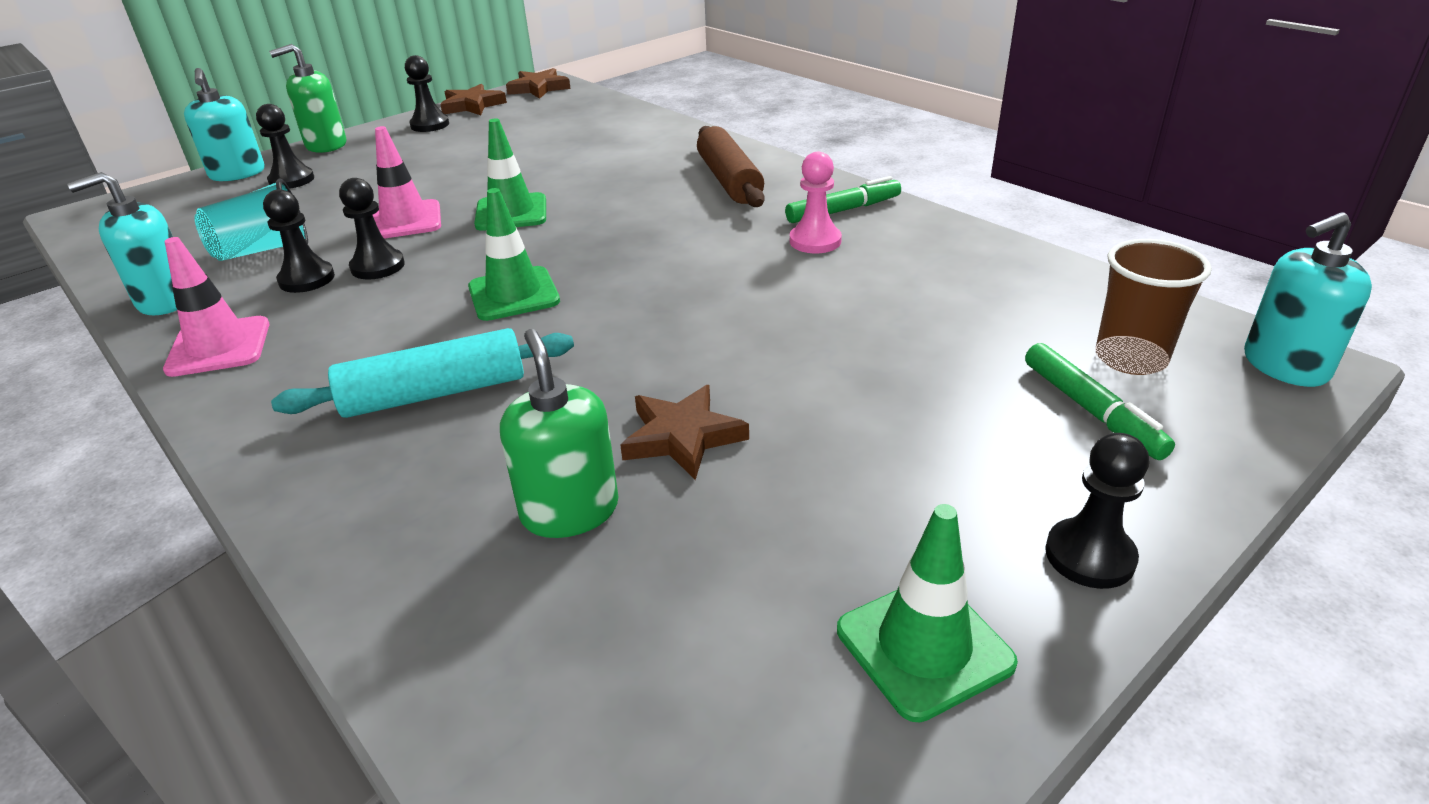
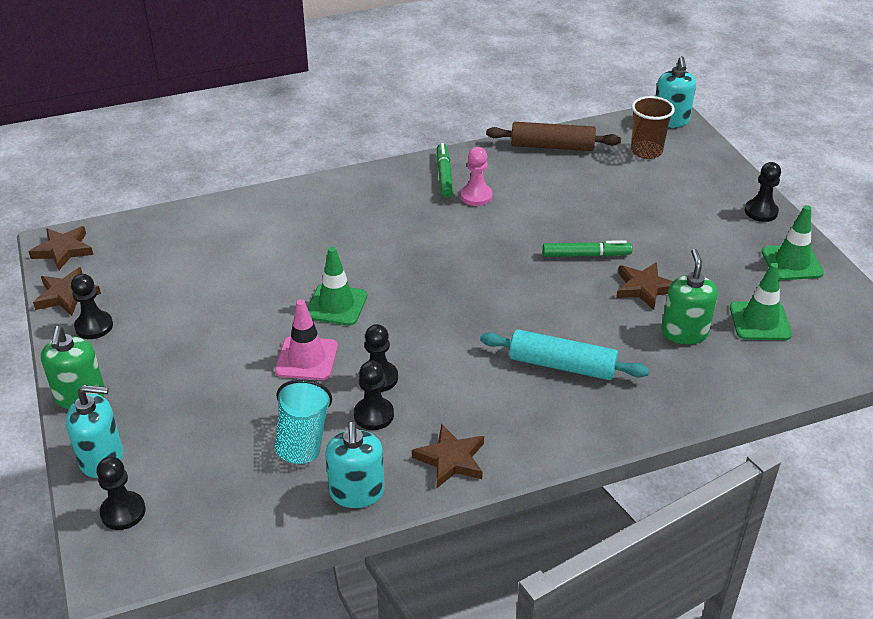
camera: 70 degrees left, 5 degrees up
pink traffic cone [163,237,269,377] -> brown star [412,424,484,488]
black pawn [256,104,314,189] -> black pawn moved to [97,457,146,530]
turquoise rolling pin [271,328,574,418] -> turquoise rolling pin turned 75 degrees counterclockwise [480,329,649,380]
green traffic cone [468,188,560,321] -> green traffic cone moved to [730,263,792,340]
green soap dispenser [500,329,618,538] -> green soap dispenser turned 90 degrees clockwise [661,249,718,345]
brown rolling pin [697,126,765,207] -> brown rolling pin moved to [486,122,621,151]
green marker [1025,343,1175,460] -> green marker moved to [542,240,632,257]

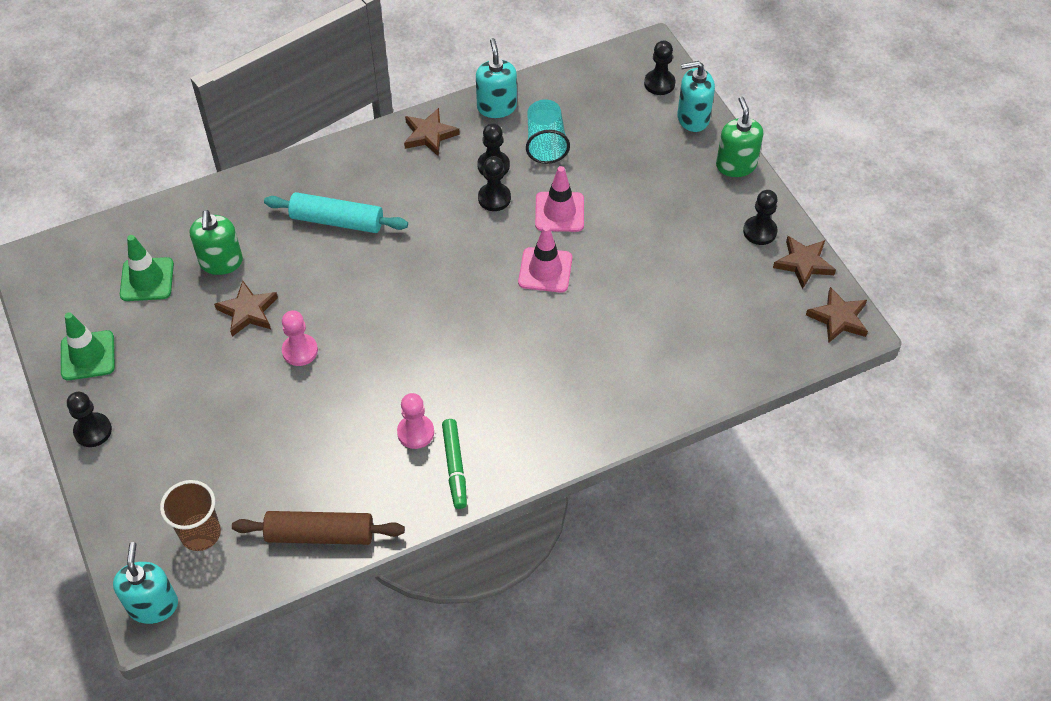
camera: 175 degrees right, 15 degrees up
green traffic cone [307,247,367,326] -> pink traffic cone [518,225,572,293]
green marker [542,240,632,257] -> pink pawn [282,310,318,366]

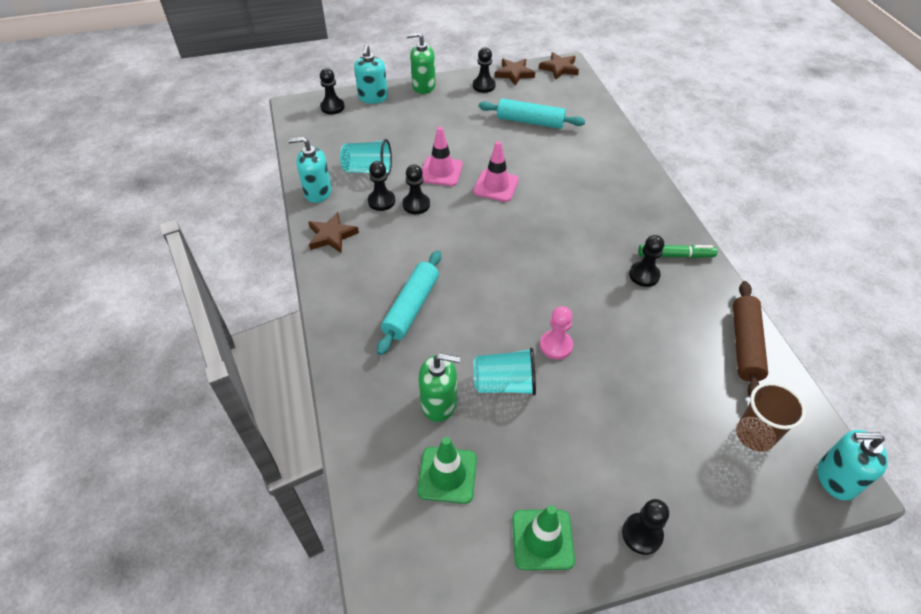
camera: 80 degrees left, 5 degrees down
brown star [214,281,278,336] -> turquoise cup [473,348,536,396]
pink pawn [397,393,434,449] -> black pawn [629,235,664,287]
none -> turquoise rolling pin [478,98,585,129]

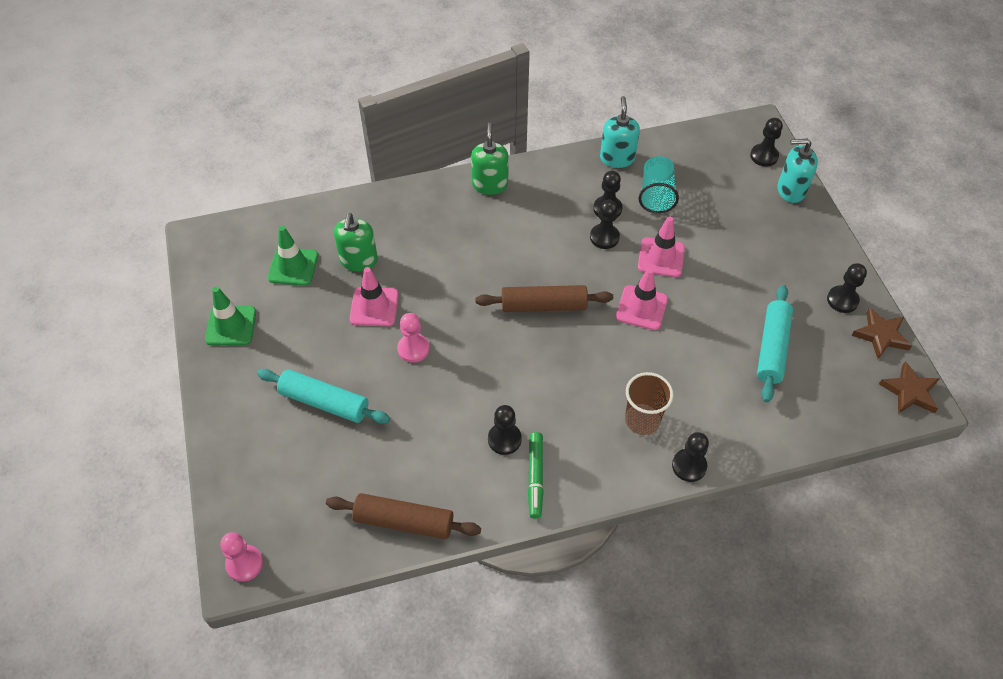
camera: 90 degrees right, 5 degrees up
brown star [309,212,359,254] -> none
turquoise rolling pin [377,250,441,355] -> turquoise rolling pin moved to [257,369,390,424]
green soap dispenser [406,32,436,94] -> green soap dispenser moved to [471,123,509,195]
turquoise cup [473,348,536,396] -> pink traffic cone [350,267,399,326]
black pawn [622,499,669,555] -> black pawn moved to [672,432,709,482]
brown cup [736,382,806,452] -> brown cup moved to [625,372,673,435]
turquoise soap dispenser [818,430,888,500] -> pink pawn [220,532,263,582]
none -> brown rolling pin [476,285,613,312]

